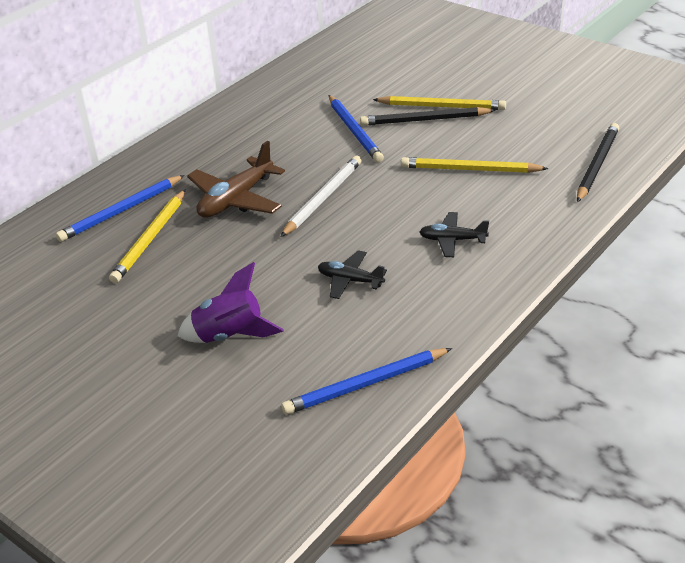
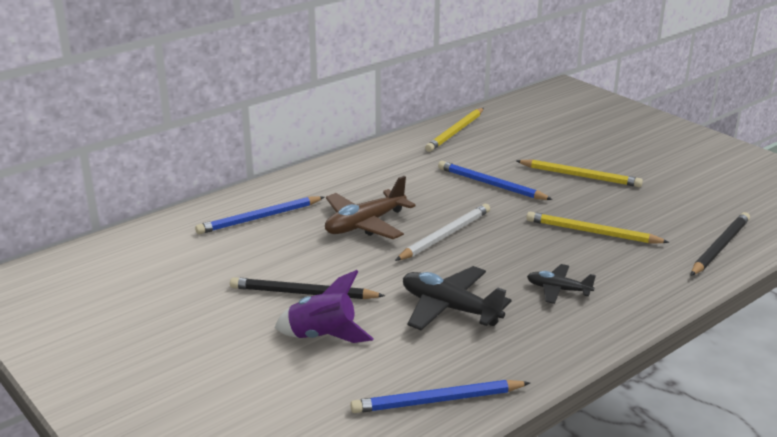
camera: 10 degrees right, 10 degrees down
yellow pencil [109,189,186,283] -> yellow pencil moved to [425,108,484,152]
black plane [318,250,387,299] -> black plane [403,266,511,330], size x1.68
blue pencil [329,95,384,162] -> blue pencil turned 135 degrees clockwise [438,161,553,200]
black pencil [360,107,495,126] -> black pencil moved to [230,277,385,299]

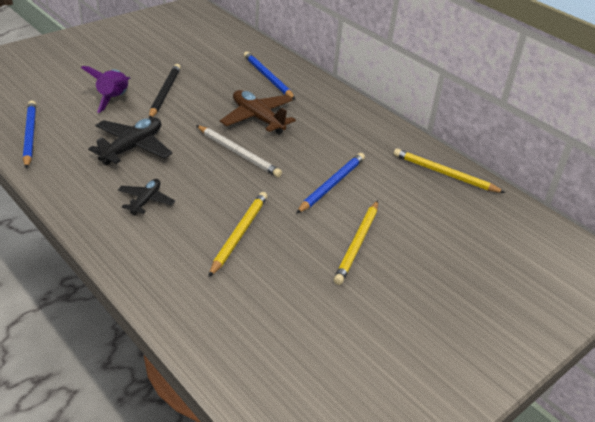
camera: 85 degrees right, 10 degrees up
black pencil [690,212,750,276] -> none

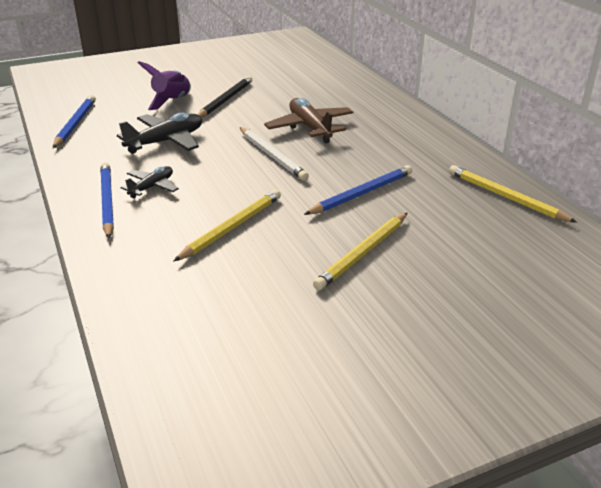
camera: 20 degrees right, 5 degrees down
blue pencil [244,52,296,100] -> blue pencil moved to [100,162,114,239]

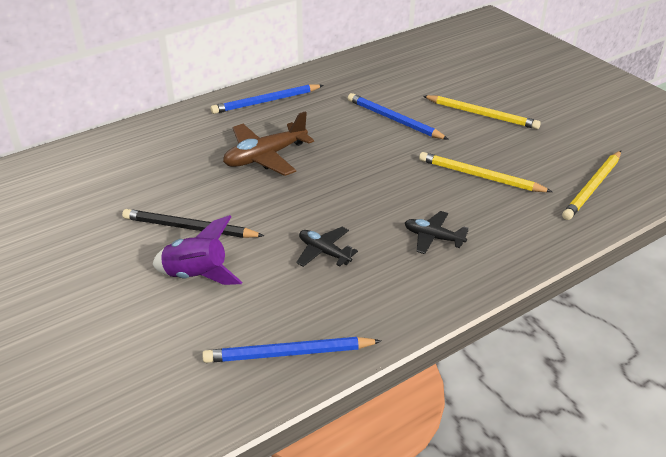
camera: 100 degrees left, 5 degrees up
blue pencil [100,162,114,239] -> blue pencil moved to [211,84,323,114]
black plane [117,113,202,154] -> black plane [296,227,358,267], size x0.59
white pencil [240,127,309,181] -> none
yellow pencil [449,165,577,223] -> yellow pencil moved to [562,151,621,220]

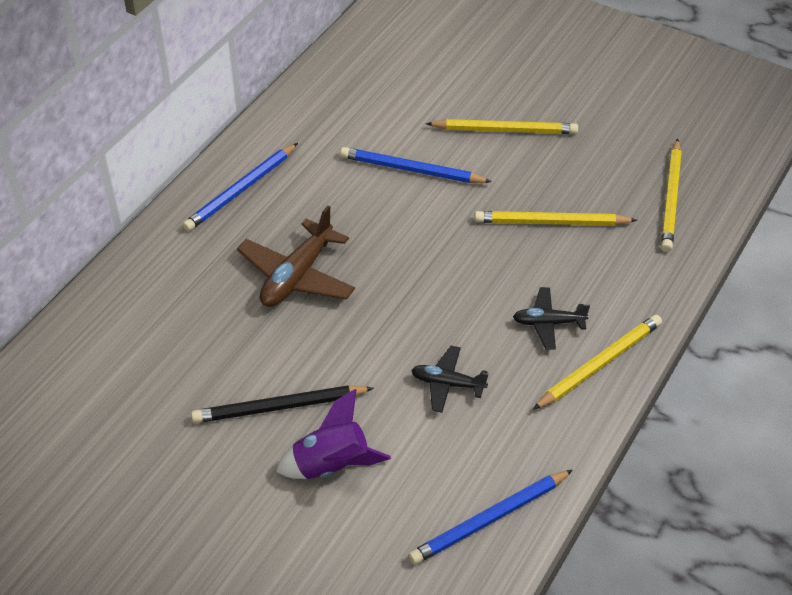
camera: 25 degrees left, 10 degrees up
none -> yellow pencil [533,315,662,410]

